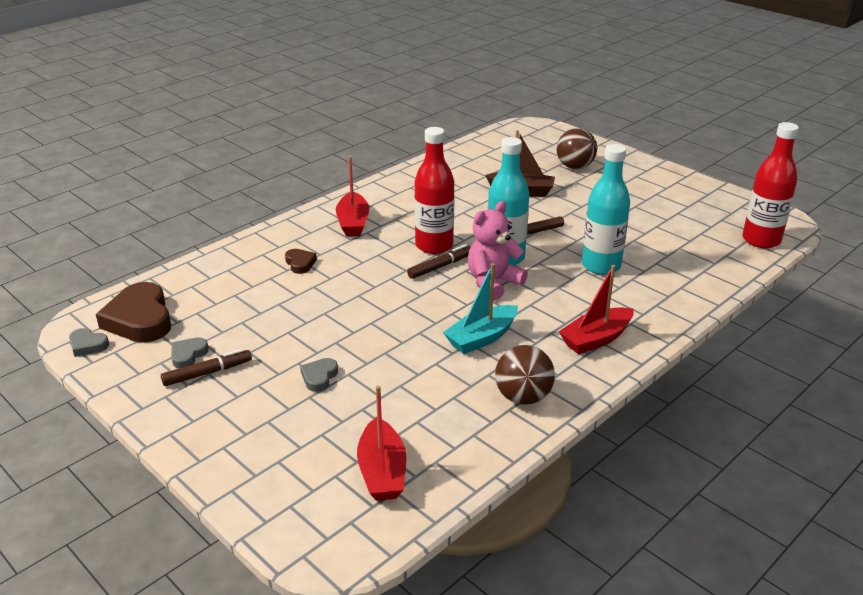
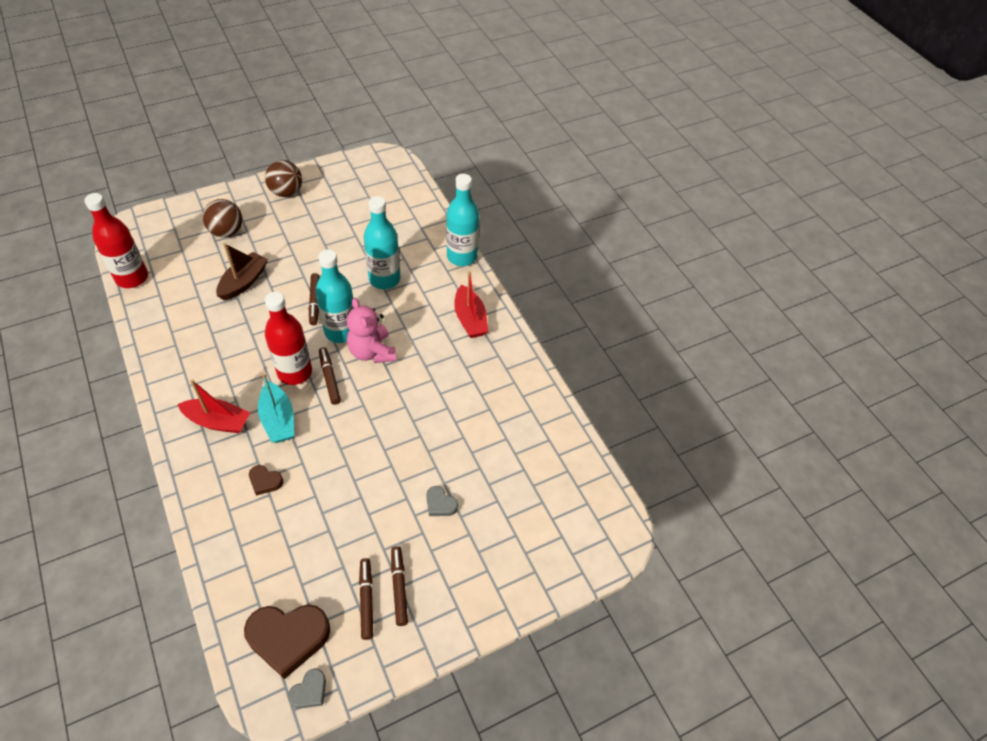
camera: 75 degrees left, 20 degrees up
grey heart [171,337,209,368] -> brown marker [359,558,373,640]
brown heart [285,249,317,274] -> brown heart turned 150 degrees counterclockwise [249,465,283,496]
red boat [357,386,406,501] -> none
turquoise boat [443,263,518,354] -> turquoise boat moved to [258,373,294,443]
brown ball [495,345,555,405] -> brown ball moved to [265,160,302,197]
red bottle [742,122,799,248] -> red bottle moved to [84,193,148,288]
none -> turquoise bottle [446,174,479,266]

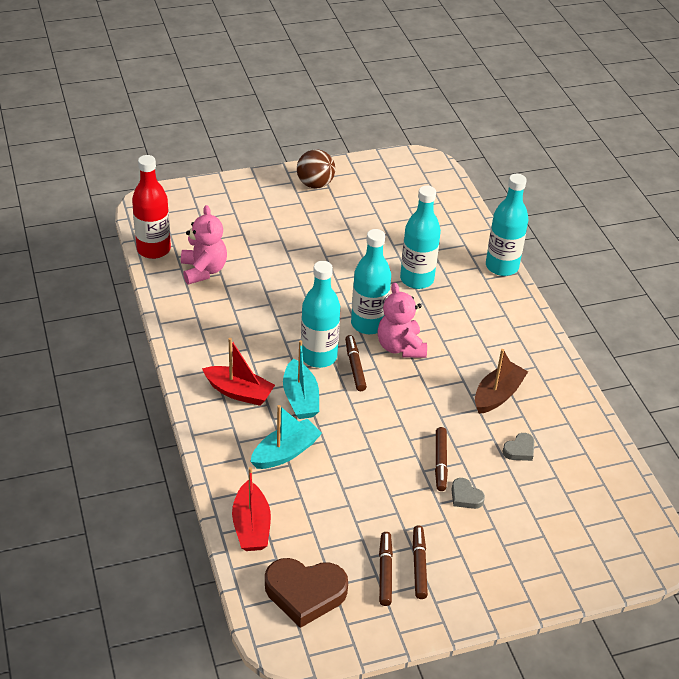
camera: 10 degrees right, 10 degrees down
brown ball [203,199,242,237] -> none
brown boat [216,243,268,301] -> brown boat moved to [475,349,528,414]
brown heart [249,465,283,496] -> turquoise boat [250,405,322,469]
red bottle [265,292,312,385] -> turquoise bottle [301,261,340,368]
grey heart [288,668,326,709] -> grey heart moved to [502,433,534,461]
brown marker [309,273,320,325] -> brown marker moved to [435,427,448,491]
red boat [454,271,488,338] -> red boat moved to [232,467,271,551]
none -> pink teddy bear [181,205,227,285]

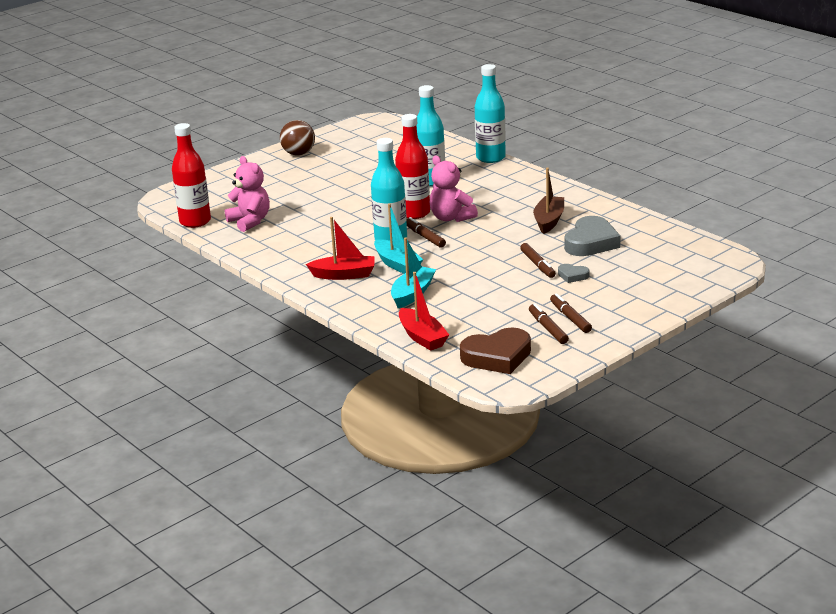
camera: 20 degrees left, 15 degrees down
turquoise bottle [351,229,391,334] -> red bottle [395,114,430,219]
grey heart [502,433,534,461] -> grey heart [564,216,621,256], size x2.07

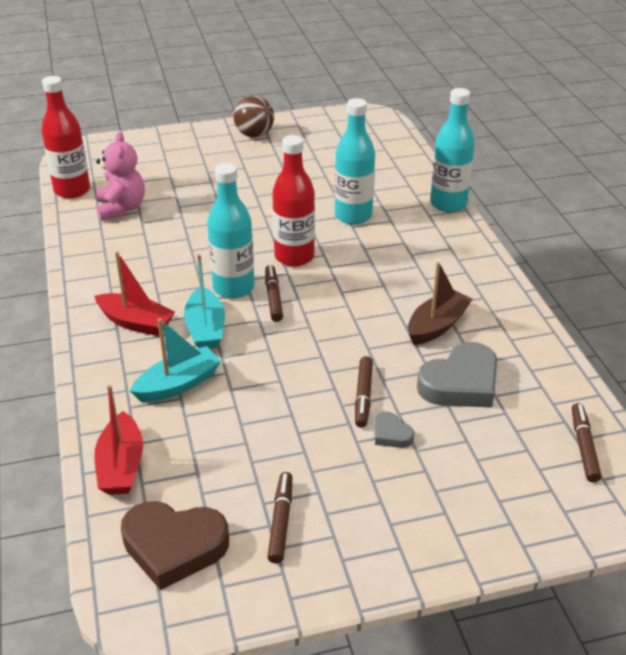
camera: 25 degrees right, 10 degrees up
pink teddy bear [430,155,478,222] -> none
brown marker [550,293,592,333] -> brown marker moved to [572,403,601,482]

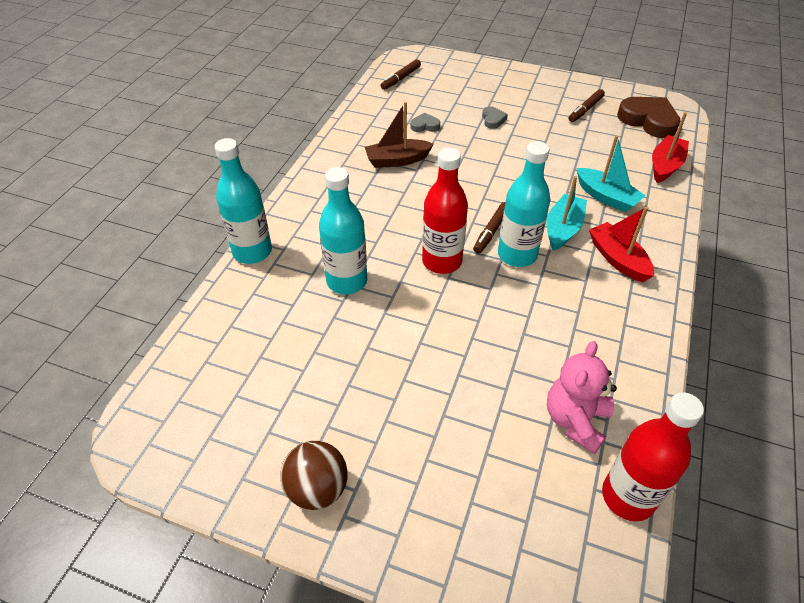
camera: 145 degrees left, 10 degrees up
turquoise boat [130,318,221,402] -> turquoise boat turned 135 degrees counterclockwise [576,135,646,213]
brown marker [355,356,373,428] -> none
grey heart [417,342,497,408] -> grey heart [410,113,440,132], size x0.48

